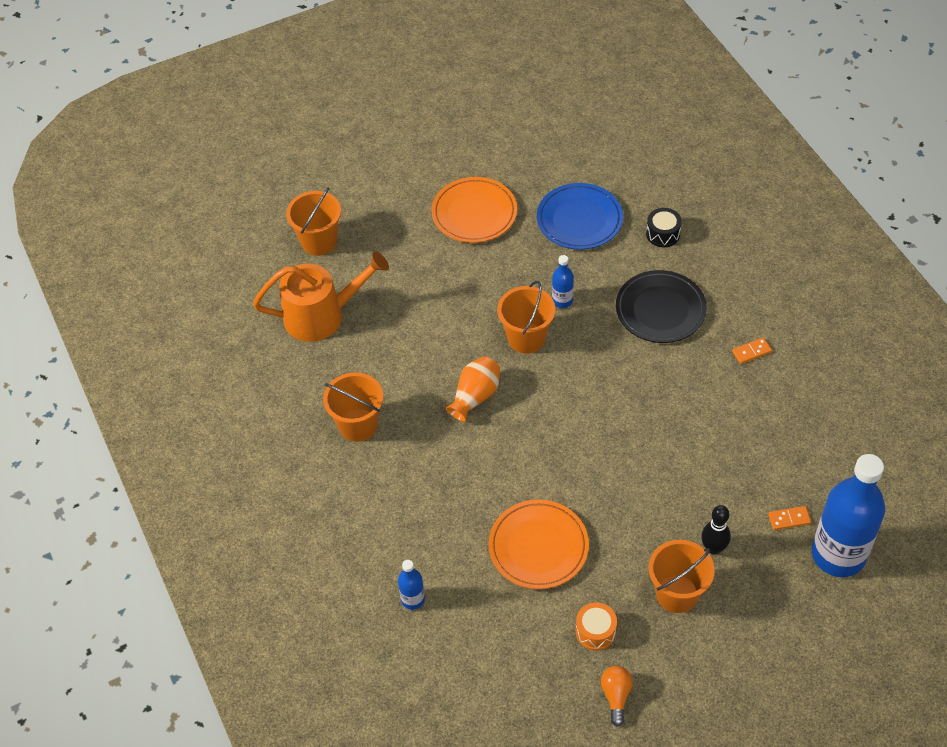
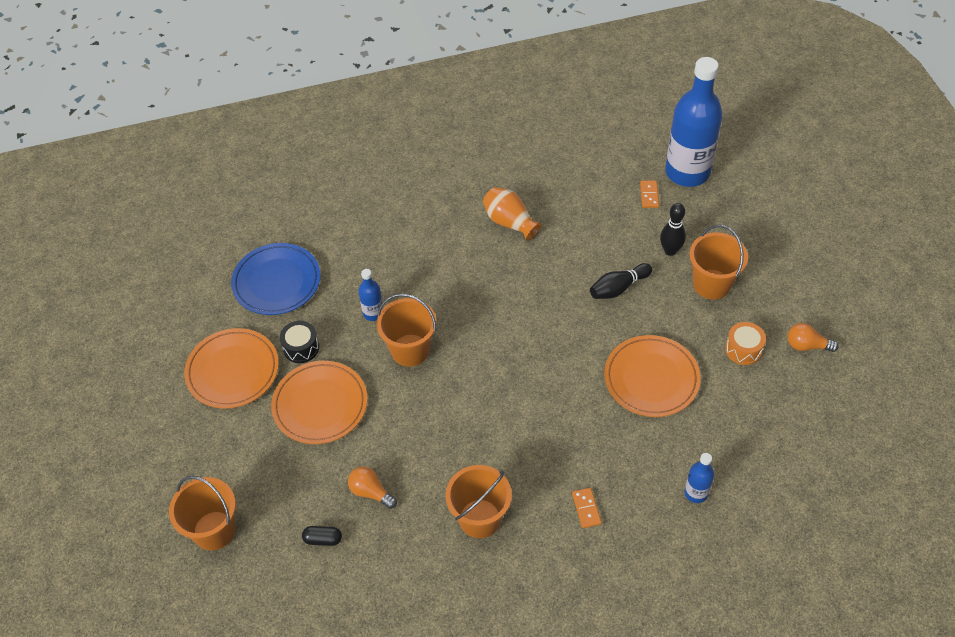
camera: 80 degrees left, 0 degrees up
orange watering can [253,252,389,342] -> black capsule [302,526,342,546]
orange vase [446,356,500,422] -> orange vase moved to [483,187,541,241]
black plate [616,270,707,343] -> none
black drum [646,208,682,247] -> black drum moved to [280,321,319,363]
orange domino [732,337,772,364] -> orange domino moved to [572,488,602,528]
none -> orange plate [271,361,367,444]
none -> orange light bulb [348,467,397,509]
none -> black bowling pin [590,263,652,299]

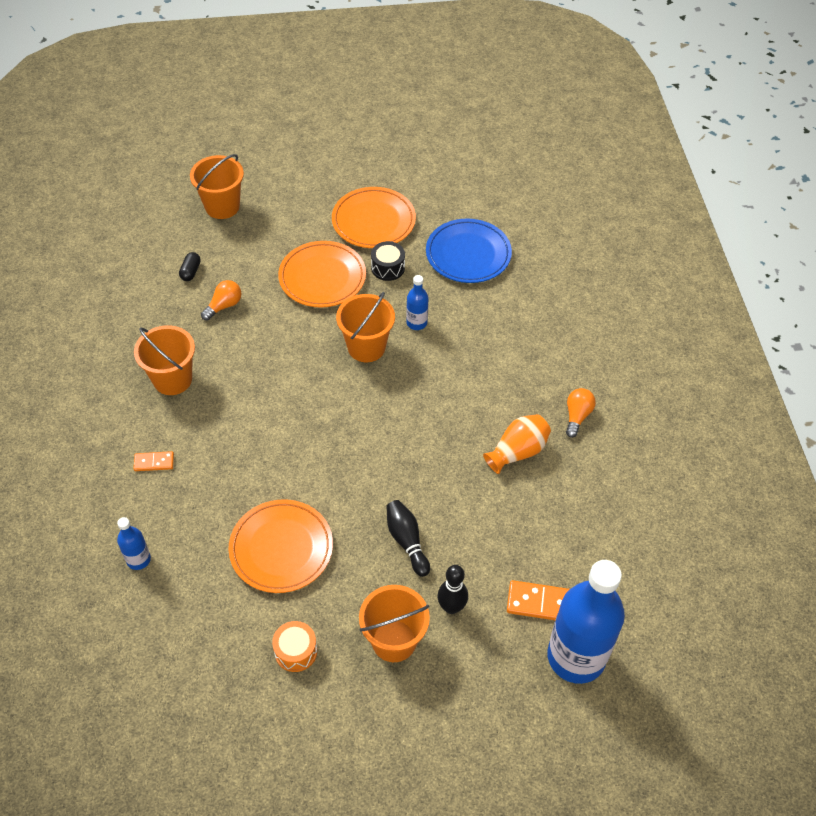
camera: 95 degrees right, 0 degrees up
orange domino [640,180,659,208] -> orange domino [507,580,570,620], size x1.63
orange light bulb [788,323,839,352] -> orange light bulb moved to [566,388,596,438]

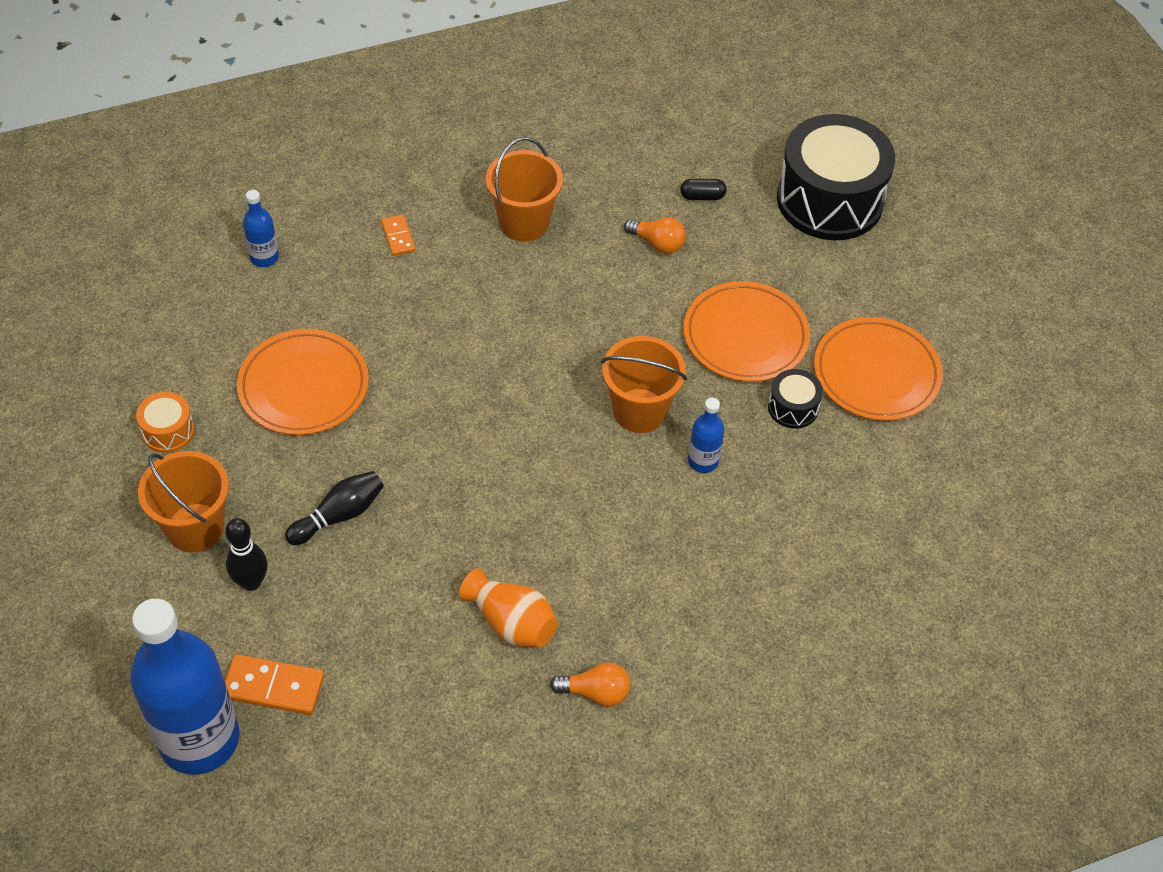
camera: 75 degrees right, 0 degrees up
orange bucket [190,154,244,219] -> black drum [777,114,895,240]
blue plate [426,219,512,283] -> none
orange domino [507,580,570,620] -> orange domino turned 75 degrees counterclockwise [225,654,324,715]

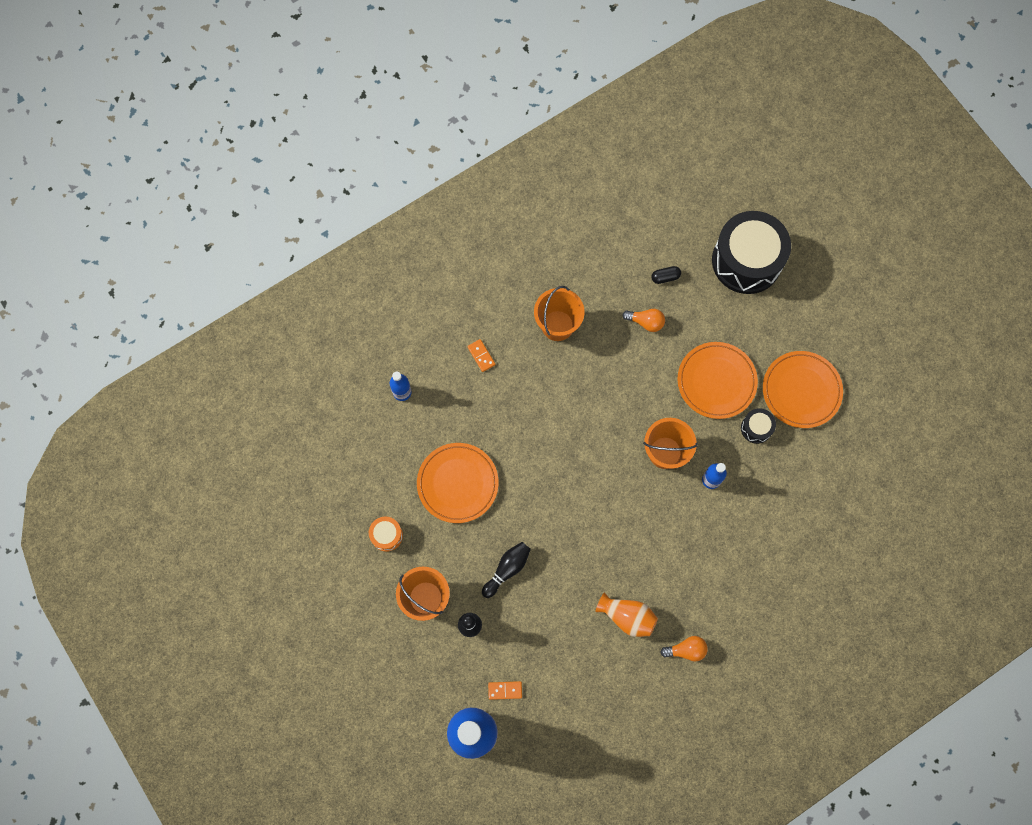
camera: 10 degrees left, 20 degrees up
orange domino [225,654,324,715] -> orange domino [488,681,522,700], size x0.62

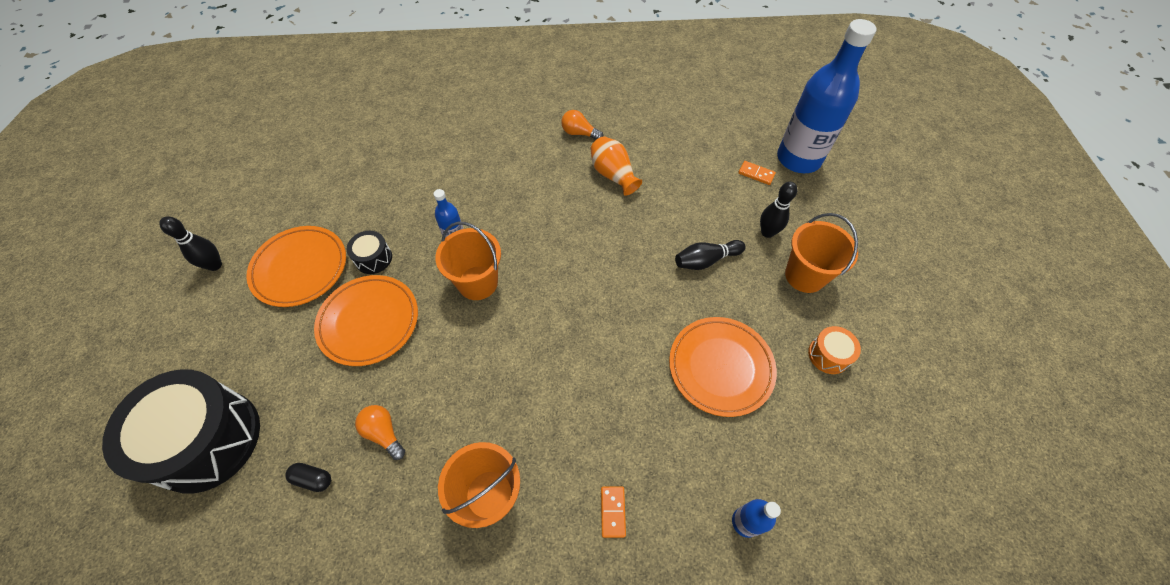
camera: 150 degrees left, 15 degrees down
none -> black bowling pin [159,216,222,271]

